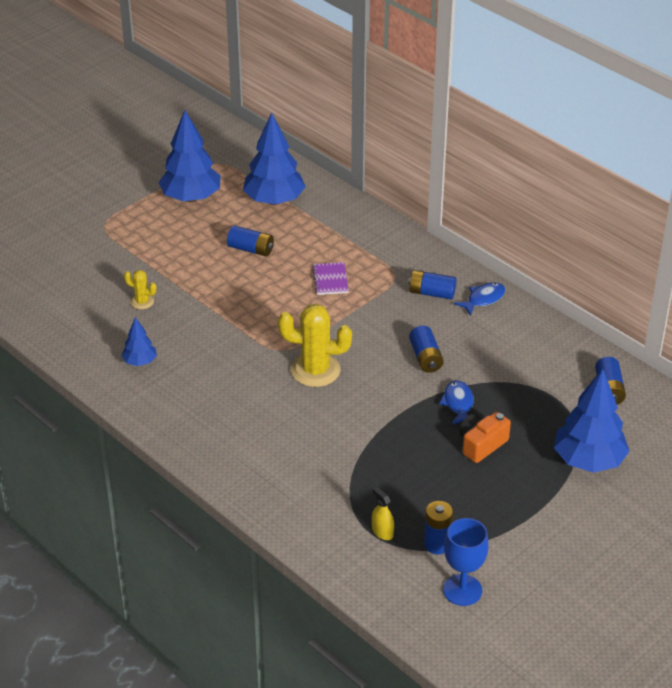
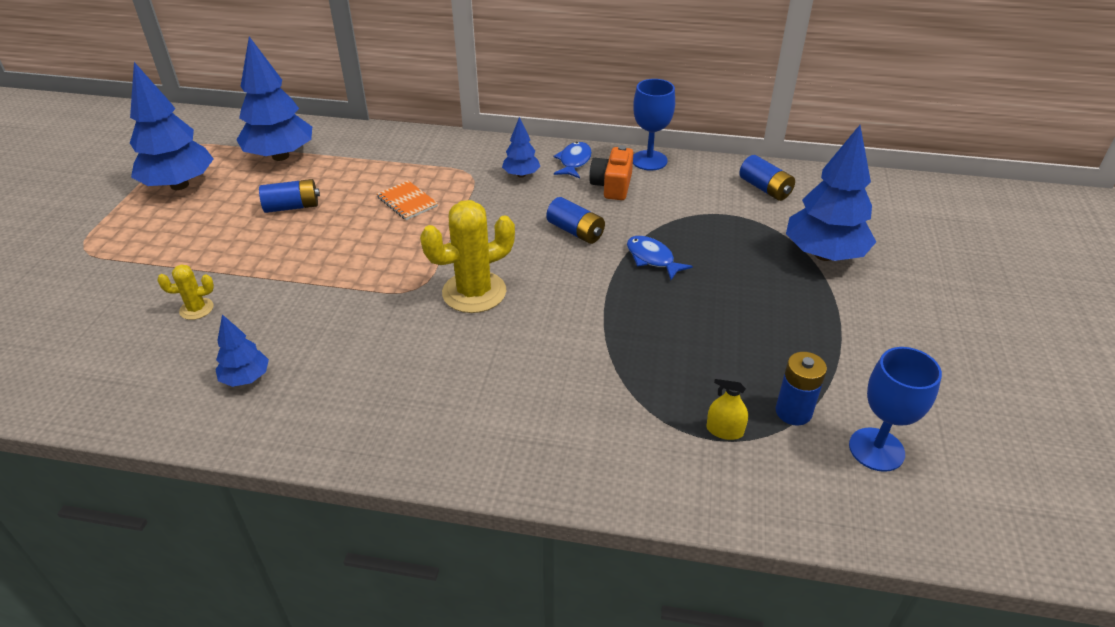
camera: 35 degrees left, 0 degrees up
purple notebook [312,262,349,295] -> orange notebook [377,181,438,220]
blue battery [408,270,456,300] -> blue tree [502,117,540,178]
orange camera [459,412,511,463] -> orange camera moved to [589,145,633,200]
none -> blue goblet [633,79,675,171]

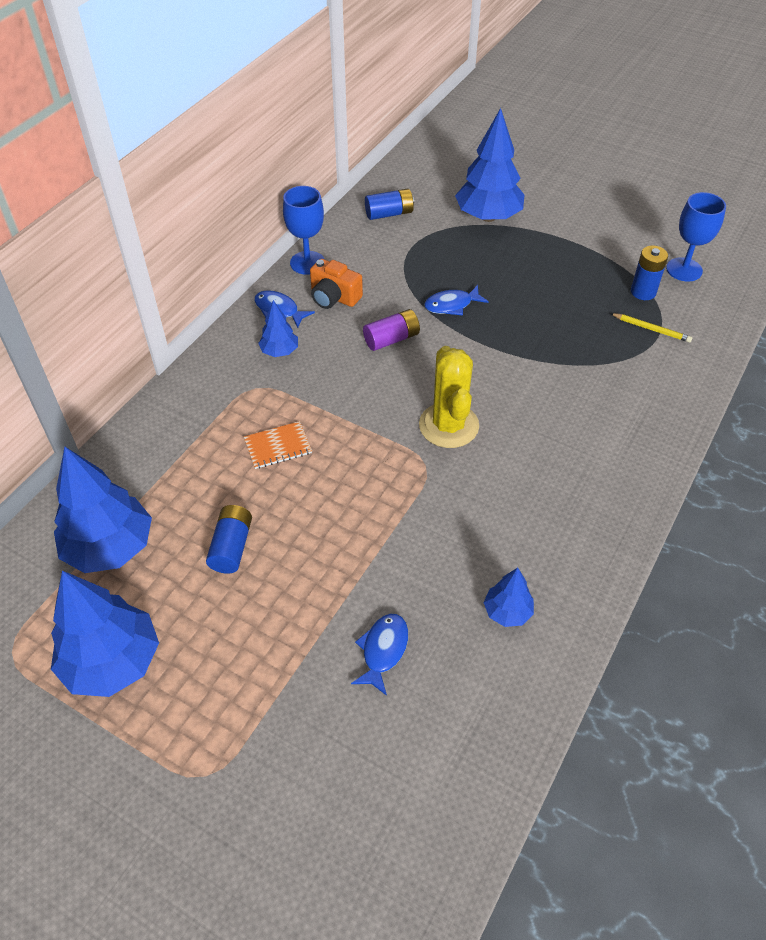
camera: 70 degrees left, 10 degrees up
yellow cactus [157,264,214,320] -> blue fish [351,614,408,696]
blue battery [546,197,605,244] -> purple battery [363,309,420,351]
yellow spray bottle [707,373,748,440] -> yellow pencil [610,313,692,343]

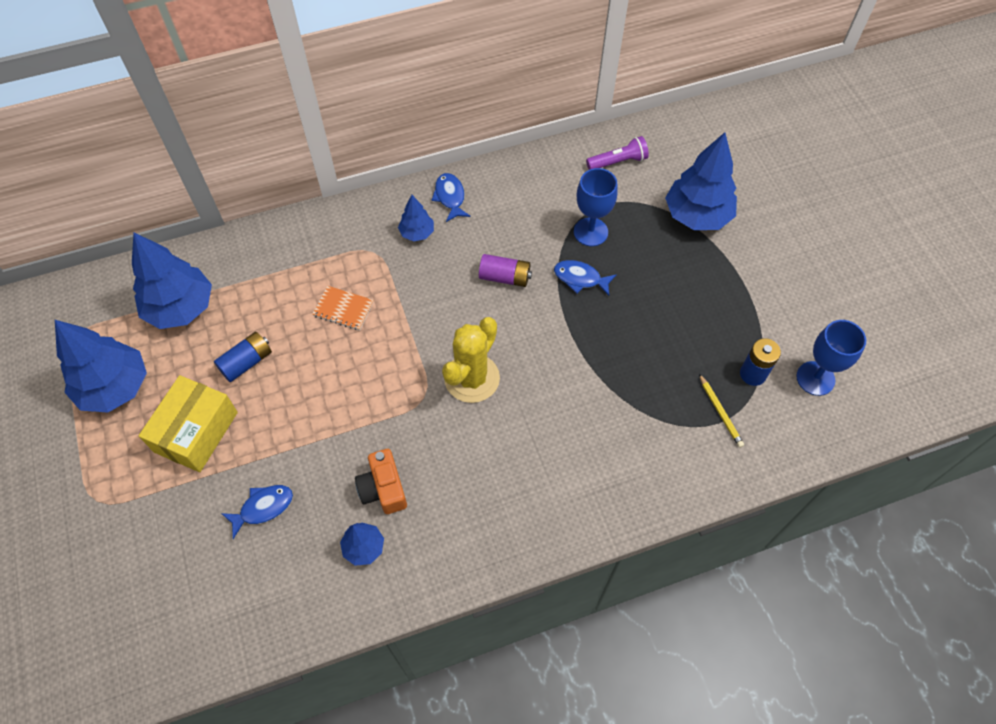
camera: 40 degrees right, 10 degrees up
blue goblet [283,186,324,275] -> blue goblet moved to [574,168,618,246]
orange camera [310,259,363,309] -> orange camera moved to [355,449,407,514]
blue battery [365,189,414,220] -> purple flashlight [586,136,649,170]
none -> yellow box [139,375,238,472]

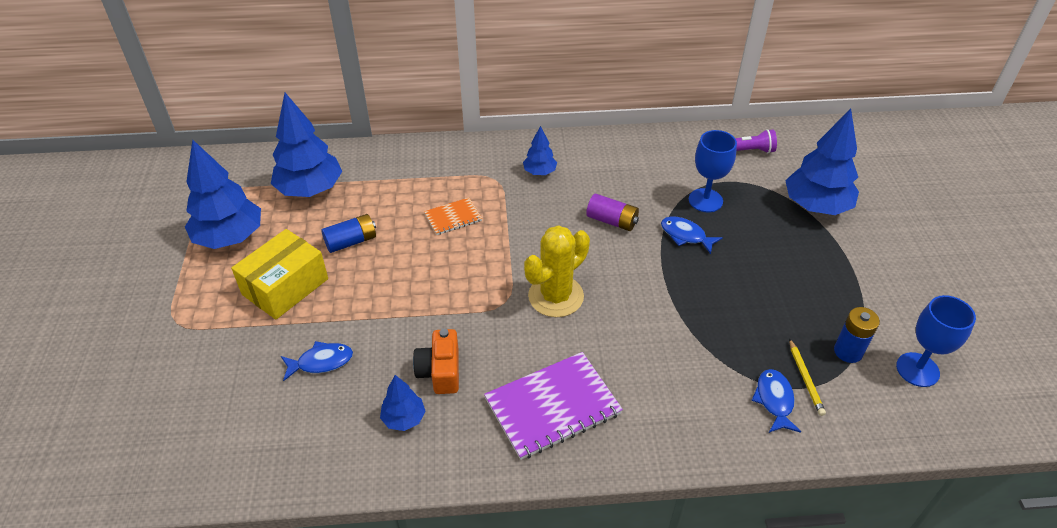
camera: 15 degrees right, 15 degrees down
orange notebook [312,286,374,331] -> orange notebook turned 60 degrees counterclockwise [424,197,482,235]
blue fish [431,173,471,222] -> blue fish moved to [751,369,801,433]
none -> purple notebook [484,352,623,460]

